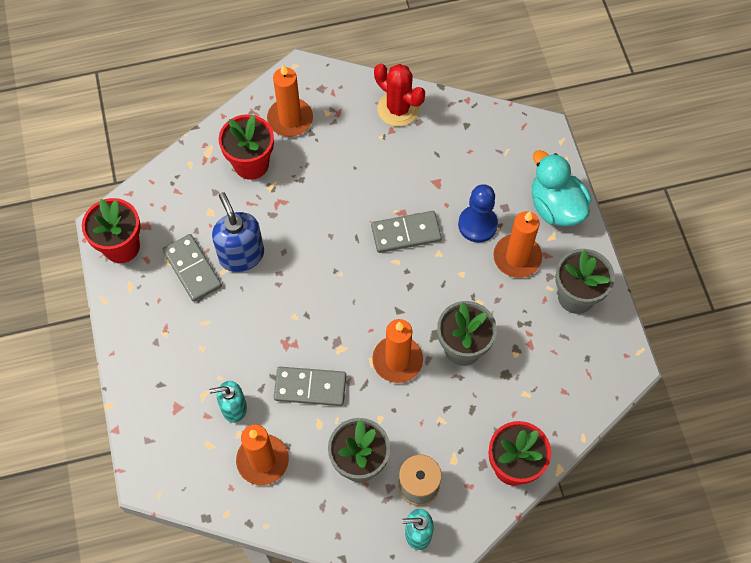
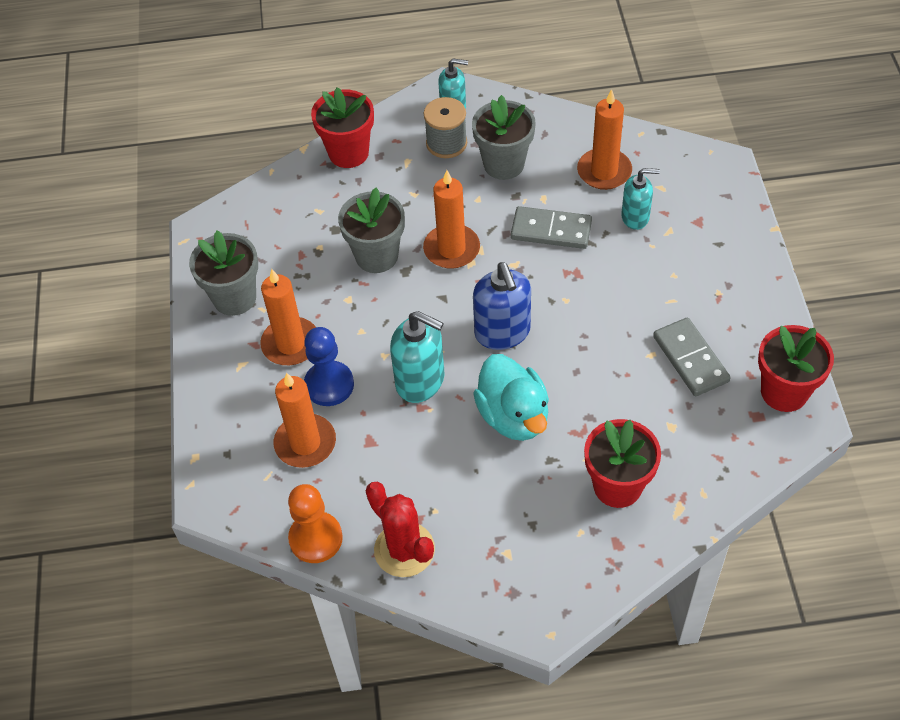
camera: 170 degrees left, 10 degrees down
blue soap dispenser [212,192,264,272] -> blue soap dispenser moved to [473,262,531,350]
orange candle [267,64,313,137] -> orange candle moved to [274,373,336,468]
grey domino [371,211,442,253] -> turquoise soap dispenser [390,311,444,403]
turquoise duck [532,150,591,226] -> turquoise duck moved to [473,354,549,441]
none -> orange pawn [288,484,343,563]

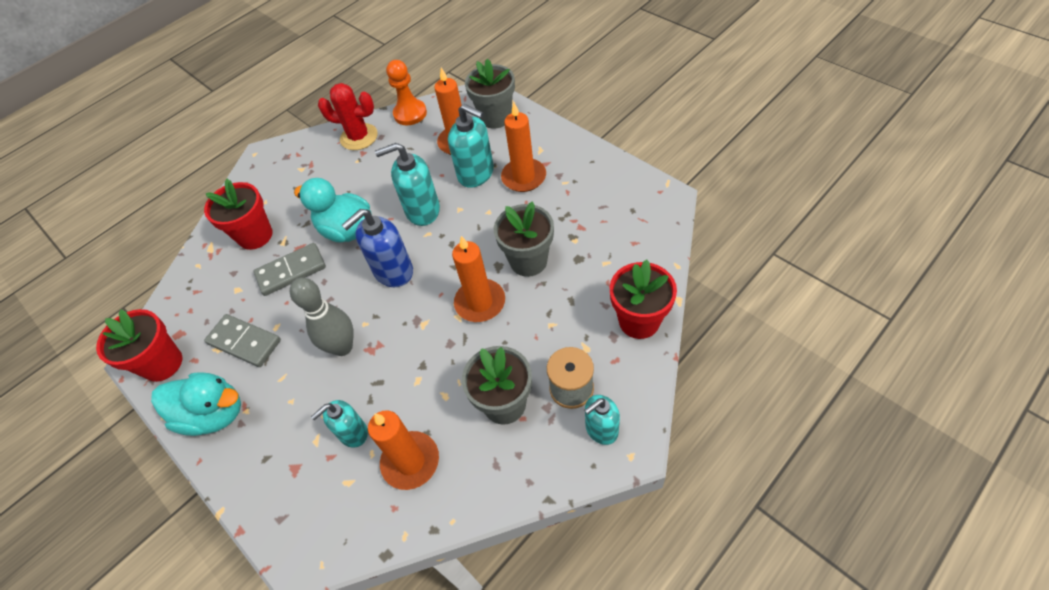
camera: 145 degrees right, 0 degrees up
grey flower pot [189,230,258,316] -> grey flower pot moved to [465,59,515,129]
blue pawn [304,327,354,406] -> turquoise soap dispenser [448,104,494,188]
blue soap dispenser [473,262,531,350] -> blue soap dispenser turned 75 degrees counterclockwise [342,209,413,287]
grey domino [511,206,592,249] -> grey domino moved to [254,243,326,296]
none -> turquoise duck [151,372,241,436]
none -> grey bowling pin [290,278,353,356]

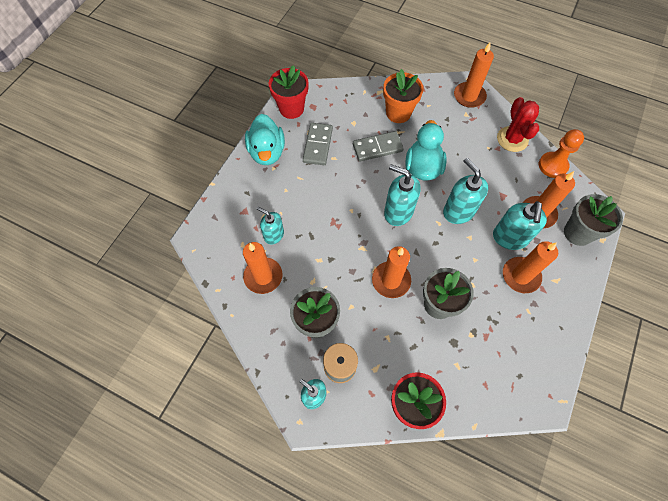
camera: 65 degrees right, 10 degrees up
red flower pot [204,179,273,250] -> orange flower pot [383,69,424,123]
grey domino [254,243,326,296] -> grey domino turned 60 degrees counterclockwise [353,131,404,162]
grey bowling pin [290,278,353,356] -> none
blue soap dispenser [342,209,413,287] -> turquoise soap dispenser [384,164,420,226]
none -> orange candle [454,42,494,108]

